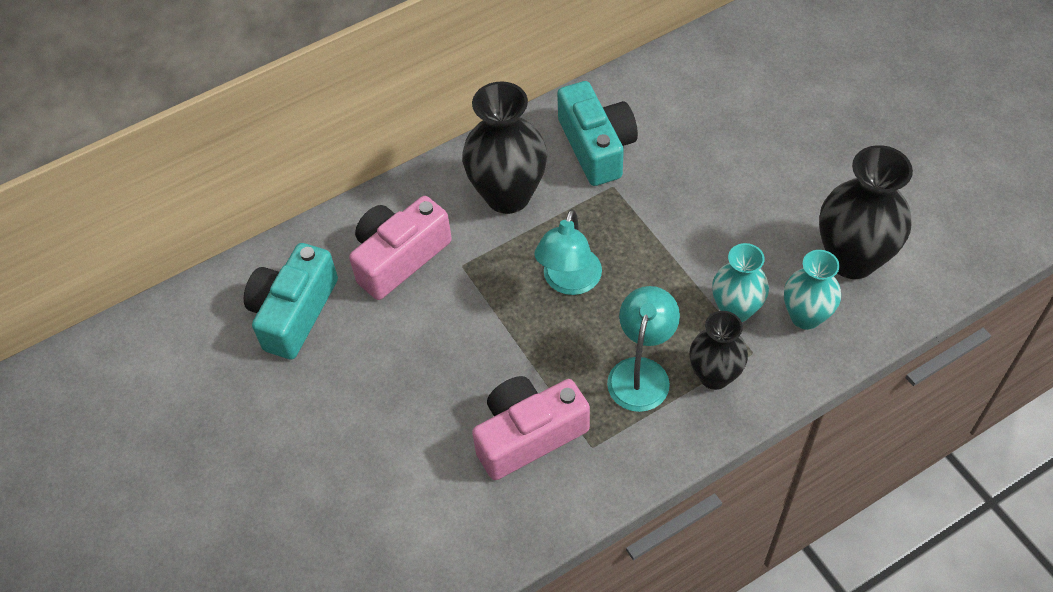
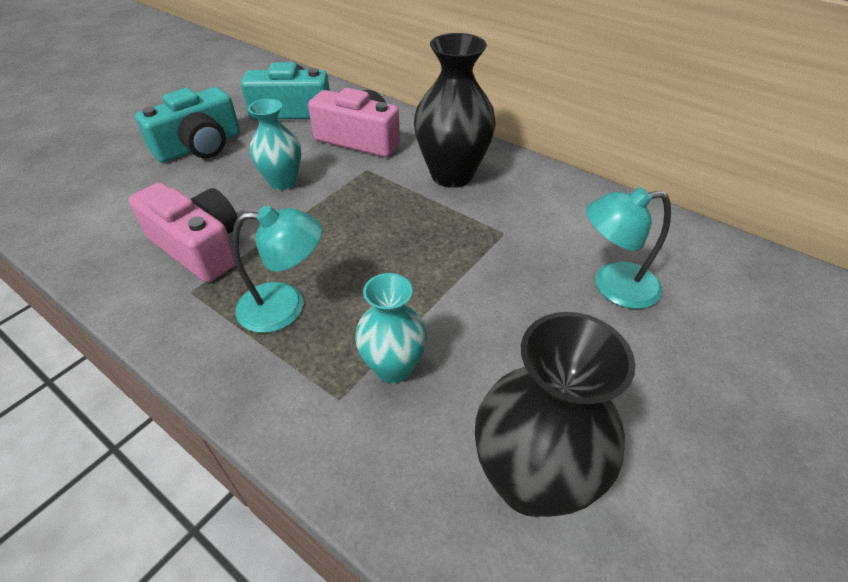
camera: 65 degrees right, 10 degrees down
turquoise lamp [534,209,602,295] -> turquoise lamp moved to [586,187,671,309]
turquoise camera [557,81,638,186] -> turquoise camera moved to [135,87,240,163]
black vase [689,311,748,390] -> none
turquoise vase [784,250,841,330] -> turquoise vase moved to [248,99,301,190]

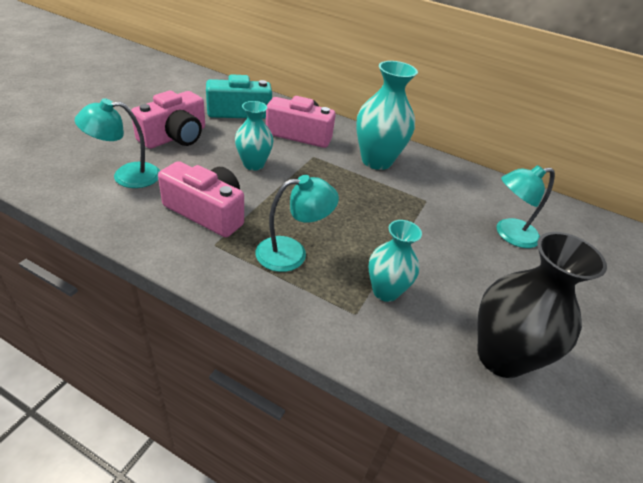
camera: 15 degrees left, 5 degrees down
turquoise camera [135,87,240,163] -> pink camera [131,91,205,149]
black vase [414,33,496,188] -> turquoise vase [356,61,418,170]
none -> turquoise lamp [75,98,160,188]

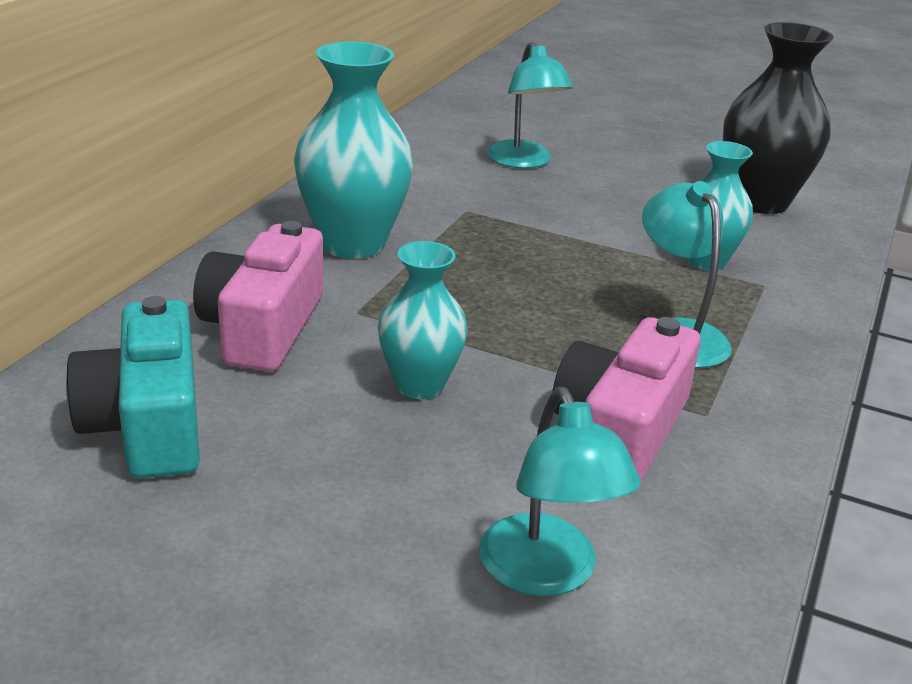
camera: 90 degrees left, 10 degrees down
pink camera [131,91,205,149] -> none

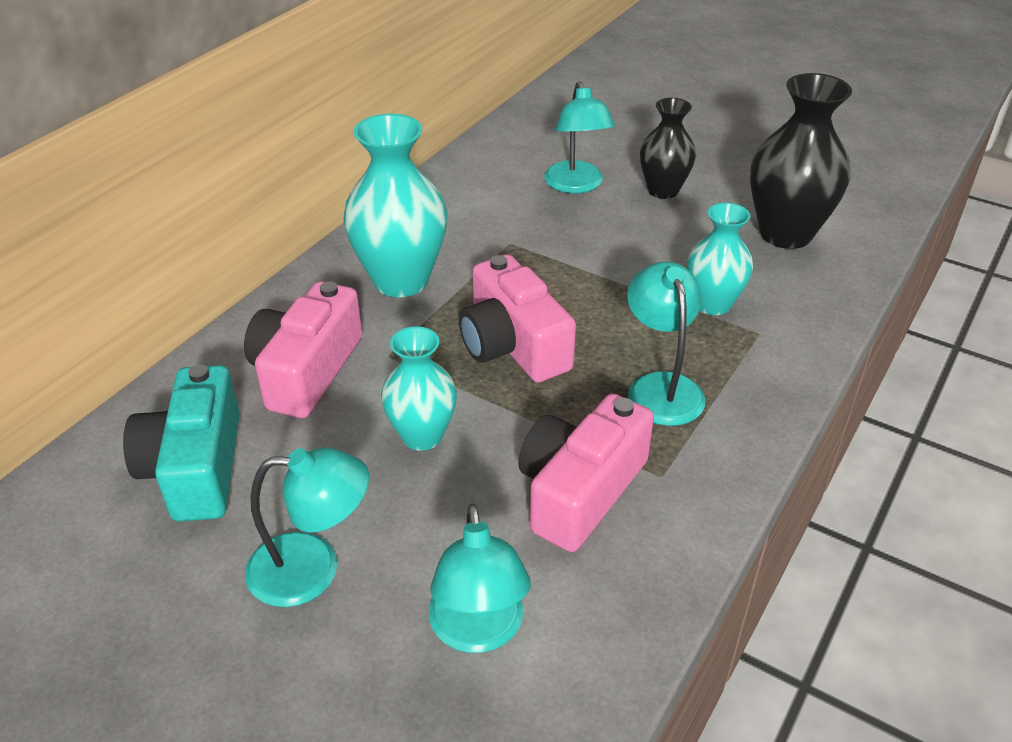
camera: 10 degrees right, 10 degrees up
none -> turquoise lamp [245,447,369,607]
none -> pink camera [459,254,576,382]
none -> black vase [640,98,696,199]

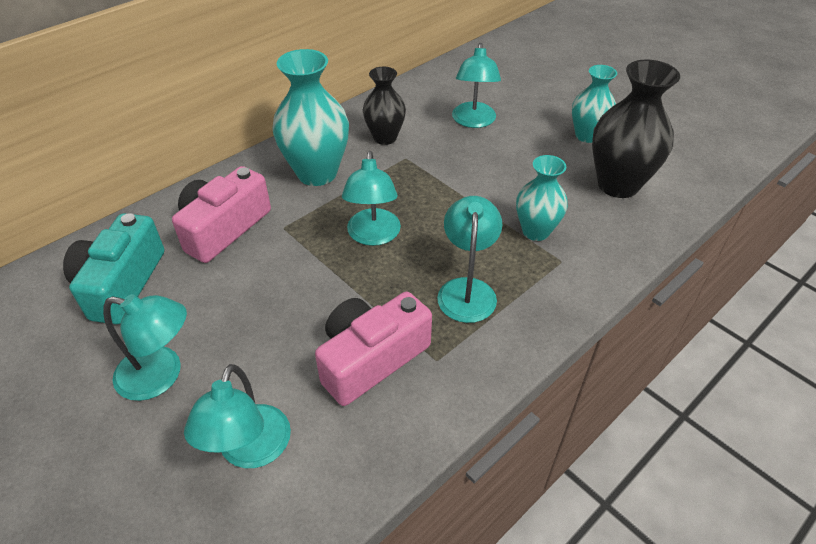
camera: 15 degrees right, 5 degrees up
turquoise vase [381,326,457,451] -> turquoise vase moved to [572,65,617,143]
pink camera [459,254,576,382] -> turquoise lamp [342,151,401,246]
black vase [640,98,696,199] -> black vase moved to [363,66,406,145]

